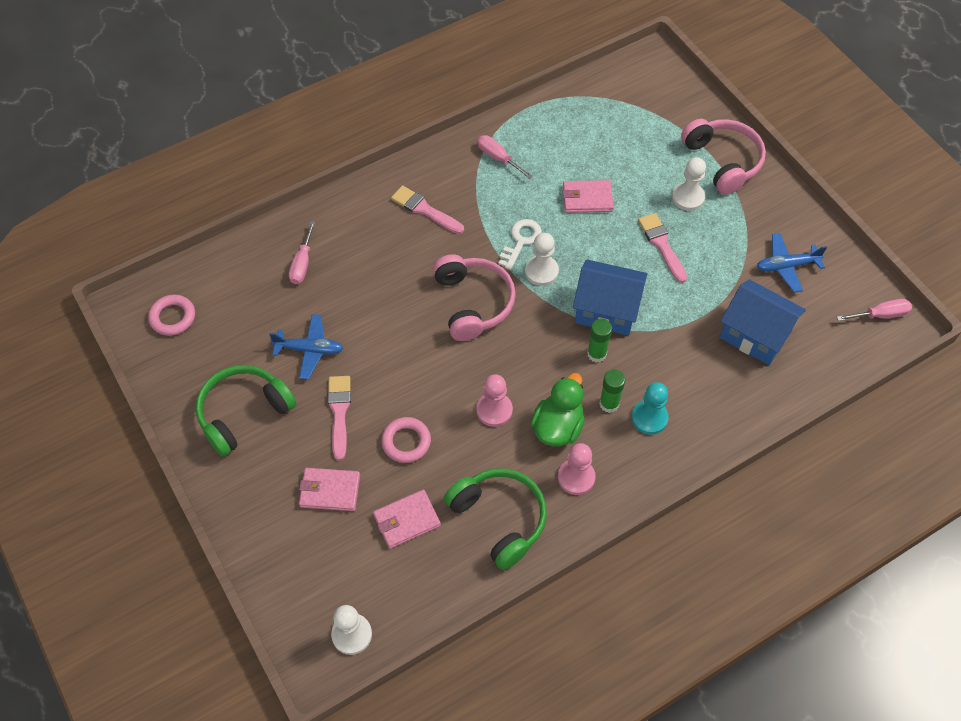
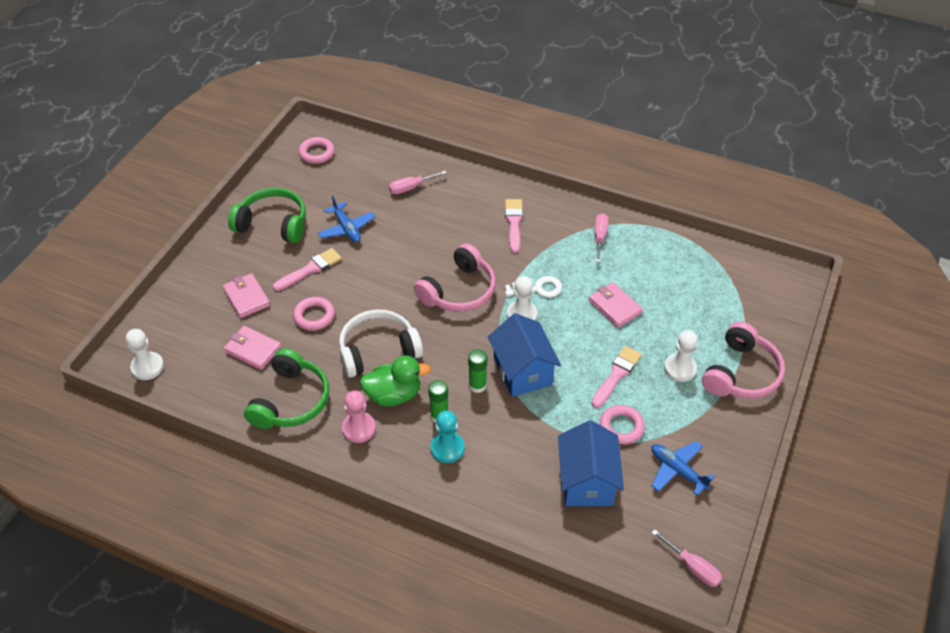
camera: 55 degrees right, 10 degrees down
pink pawn [477,374,513,427] -> white headphones [339,310,423,378]
none -> pink ring [600,405,645,444]

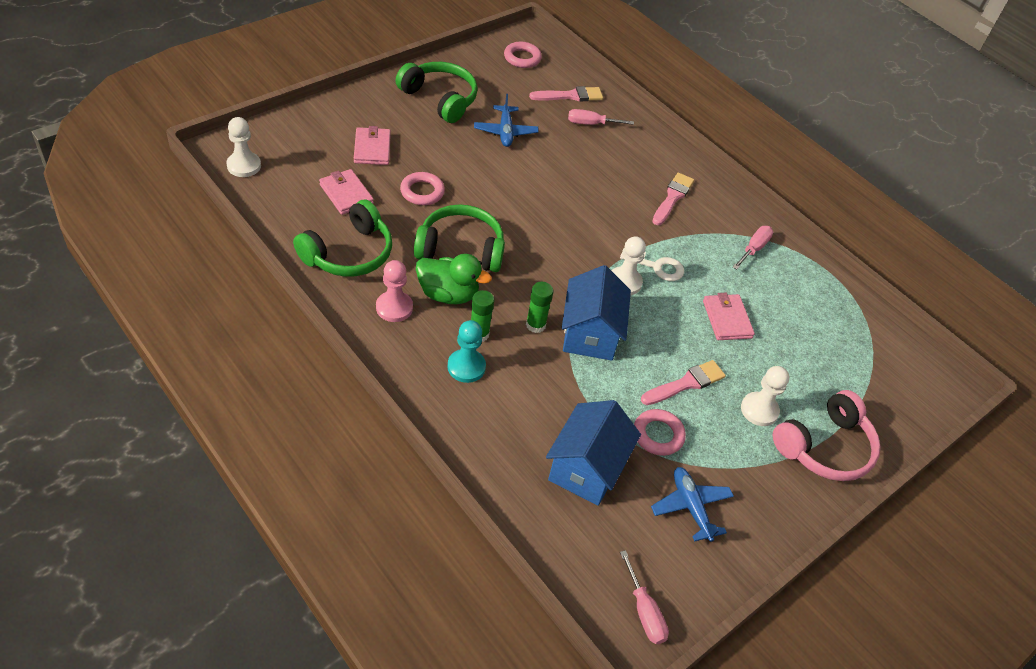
camera: 20 degrees right, 0 degrees up
pink brush [273,248,342,291] -> pink brush moved to [529,86,603,102]
white headphones [339,310,423,378] -> green headphones [414,204,505,272]
pink headphones [414,243,496,312] -> none

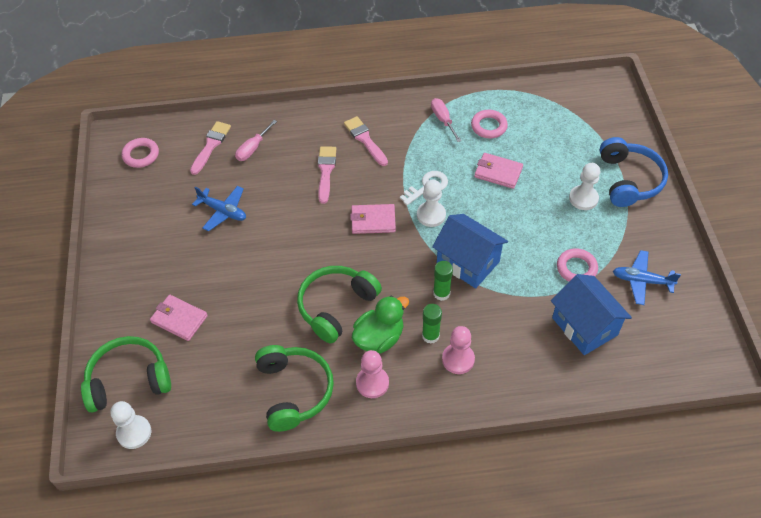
camera: 50 degrees left, 5 degrees up
pink wallet [319,169,374,215] -> pink wallet moved to [350,204,396,234]
green headphones [395,62,478,123] -> green headphones moved to [81,336,171,413]
pink ring [400,172,445,205] -> pink ring moved to [471,110,508,138]
turquoise pawn [447,320,486,383] -> pink pawn [442,326,475,374]
pink screwdriver [620,550,669,644] -> none
pink brush [641,360,726,405] -> pink brush moved to [318,146,336,204]
pink headphones [773,390,881,481] -> blue headphones [600,137,668,207]

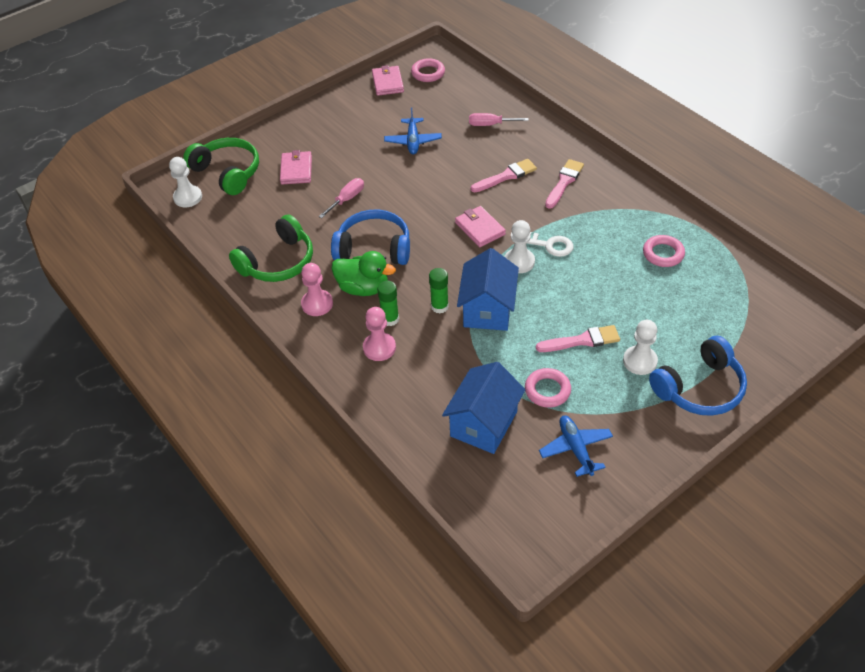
camera: 60 degrees right, 5 degrees down
pink brush [190,121,231,175] -> pink brush moved to [536,325,620,352]
green headphones [297,266,382,344] -> blue headphones [331,209,410,265]
pink screwdriver [431,98,461,142] -> pink screwdriver moved to [319,178,364,218]
pink wallet [474,153,523,189] -> pink wallet moved to [372,65,404,96]

